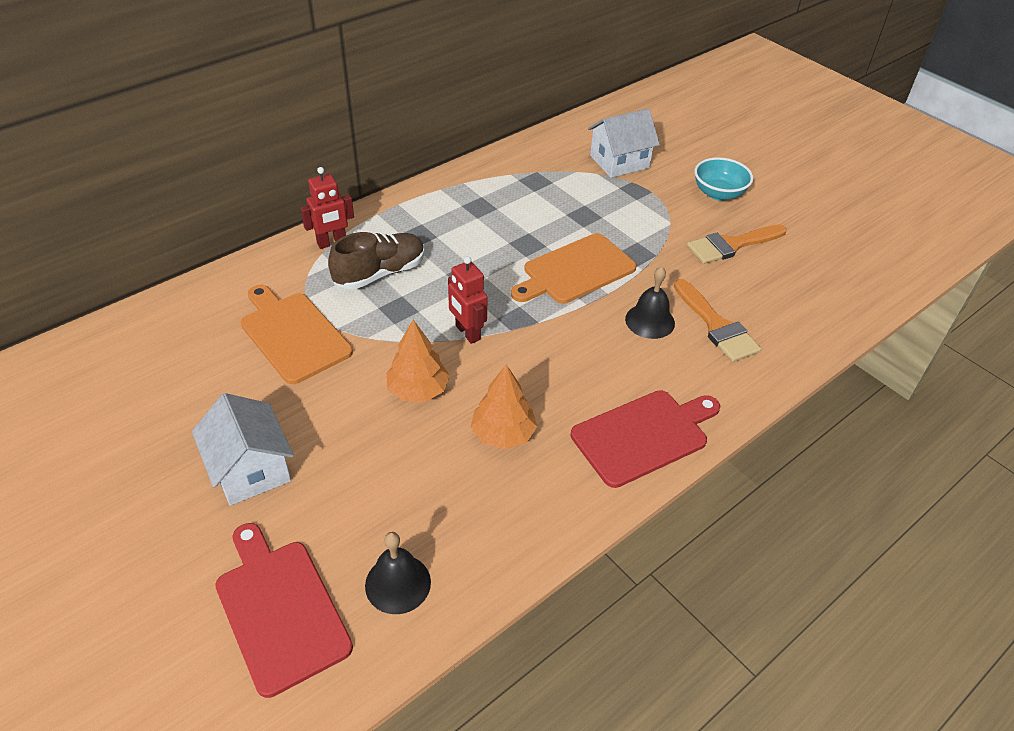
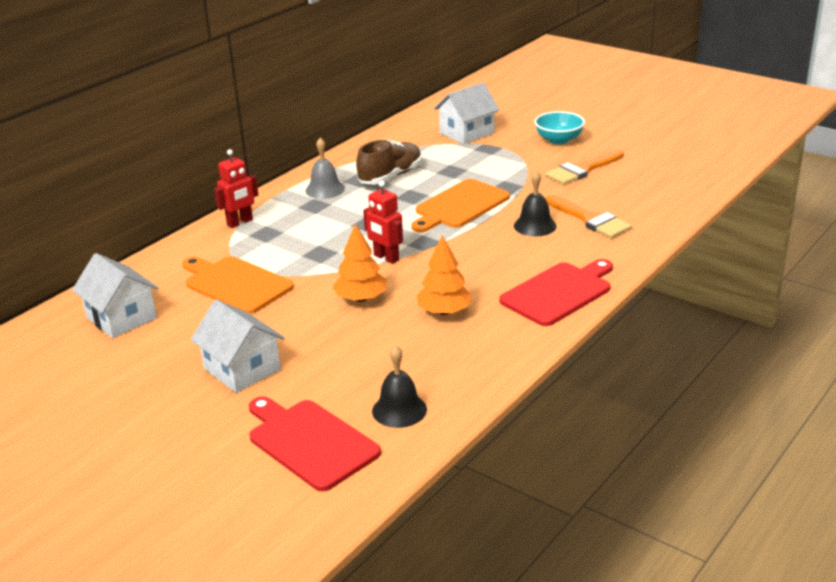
camera: 10 degrees left, 15 degrees down
brown shoe [328,232,425,290] -> brown shoe moved to [356,140,422,185]
none -> white house [72,253,159,338]
none -> grey bell [306,138,345,199]

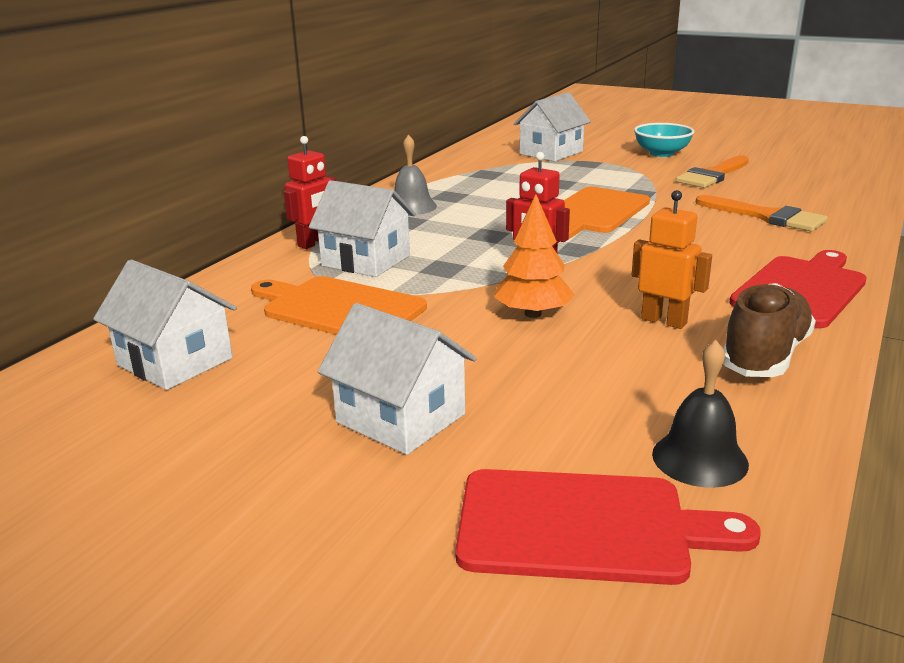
camera: 10 degrees left, 5 degrees down
red cutting board [249,396,381,491] -> red cutting board turned 150 degrees clockwise [455,469,761,585]
brown shoe [356,140,422,185] -> brown shoe moved to [723,283,816,377]
orange tree [417,235,473,315] -> orange robot [632,190,712,329]
black bell [514,171,556,236] -> none
none -> white house [309,180,416,277]

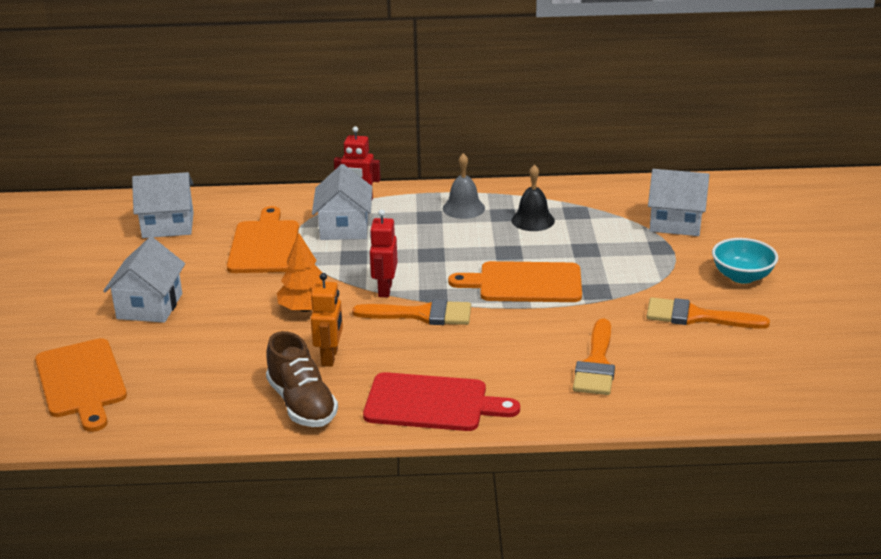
camera: 60 degrees right, 5 degrees up
white house [93,259,237,390] -> white house turned 75 degrees clockwise [132,172,194,238]
red cutting board [455,469,761,585] -> orange cutting board [35,338,127,432]
black bell [652,340,749,488] -> black bell moved to [511,164,555,231]
brown shoe [723,283,816,377] -> brown shoe turned 60 degrees clockwise [266,331,338,427]
none -> orange brush [352,299,471,325]

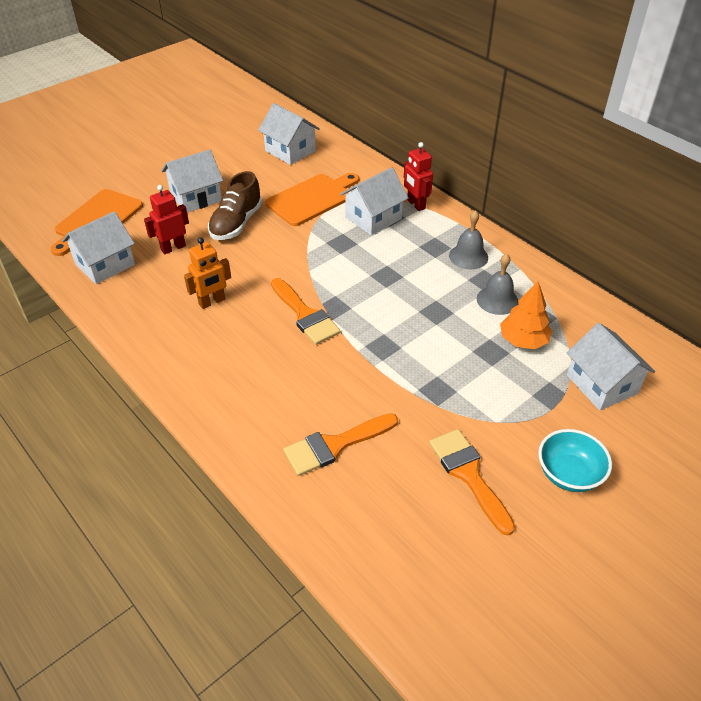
camera: 50 degrees right, 15 degrees up
brown shoe [266,331,338,427] -> brown shoe moved to [208,171,262,240]
orange tree [277,233,323,312] -> orange tree moved to [500,281,552,349]
red cutting board [363,372,520,431] -> none
red robot [370,210,398,297] -> red robot moved to [144,185,189,254]
orange cutting board [448,261,582,302] -> none
black bell [511,164,555,231] -> grey bell [477,254,519,315]
none -> white house [62,211,135,284]

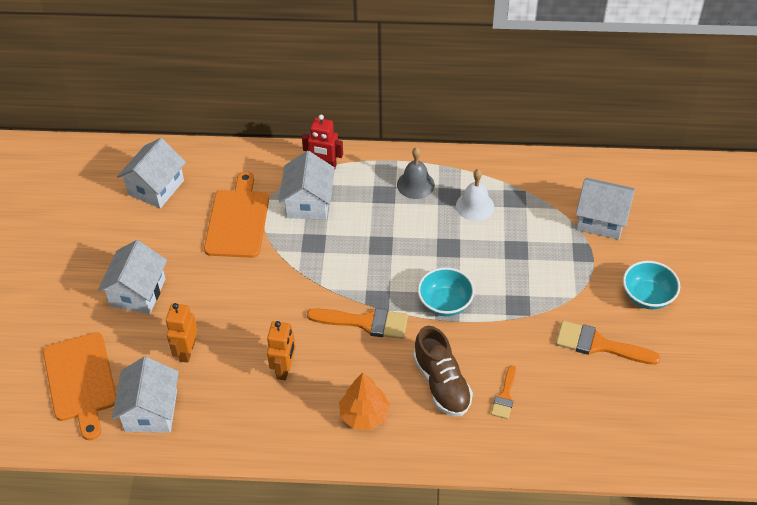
camera: 45 degrees left, 5 degrees up
red robot [144,185,189,254] -> orange robot [166,303,198,363]
brown shoe [208,171,262,240] -> brown shoe moved to [413,326,473,416]
white house [258,103,320,165] -> white house turned 60 degrees counterclockwise [117,138,186,208]
orange brush [283,413,398,476] -> orange brush [491,365,516,419], size x0.58
grey bell [477,254,519,315] -> white bell [456,169,494,221]
orange tree [500,281,552,349] -> orange tree moved to [339,373,390,430]
none -> turquoise bowl [418,267,475,316]

